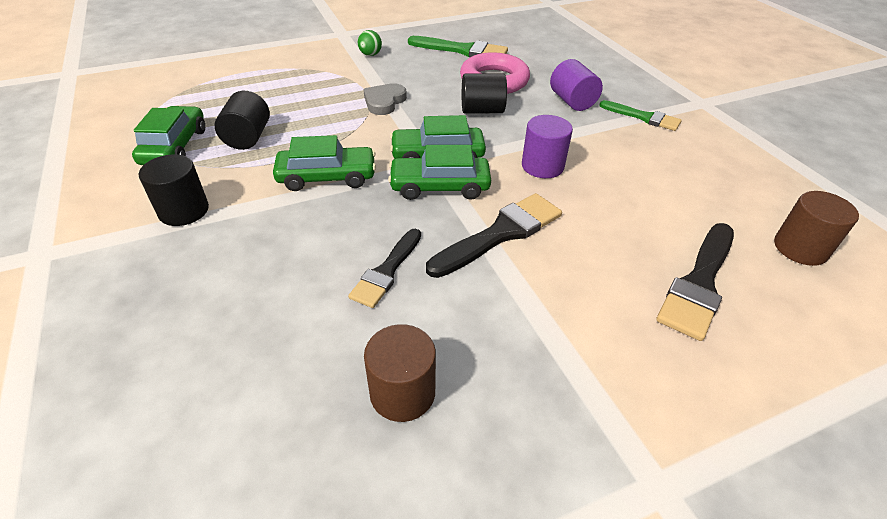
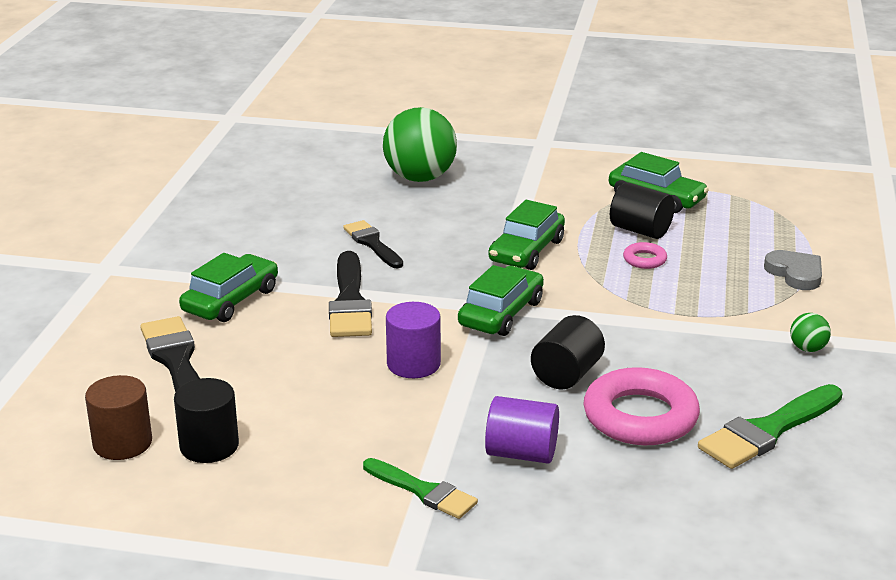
camera: 125 degrees right, 15 degrees down
black cylinder [139,154,209,226] -> black cylinder moved to [174,378,239,463]
grey heart [363,83,407,115] -> grey heart moved to [764,250,822,290]
brown cylinder [364,324,436,422] -> none
green car [388,145,491,200] -> green car moved to [179,253,278,322]
green brush [599,100,682,131] -> green brush turned 120 degrees counterclockwise [363,458,478,519]
none -> green ball [383,107,457,182]
none -> pink ring [623,242,667,269]

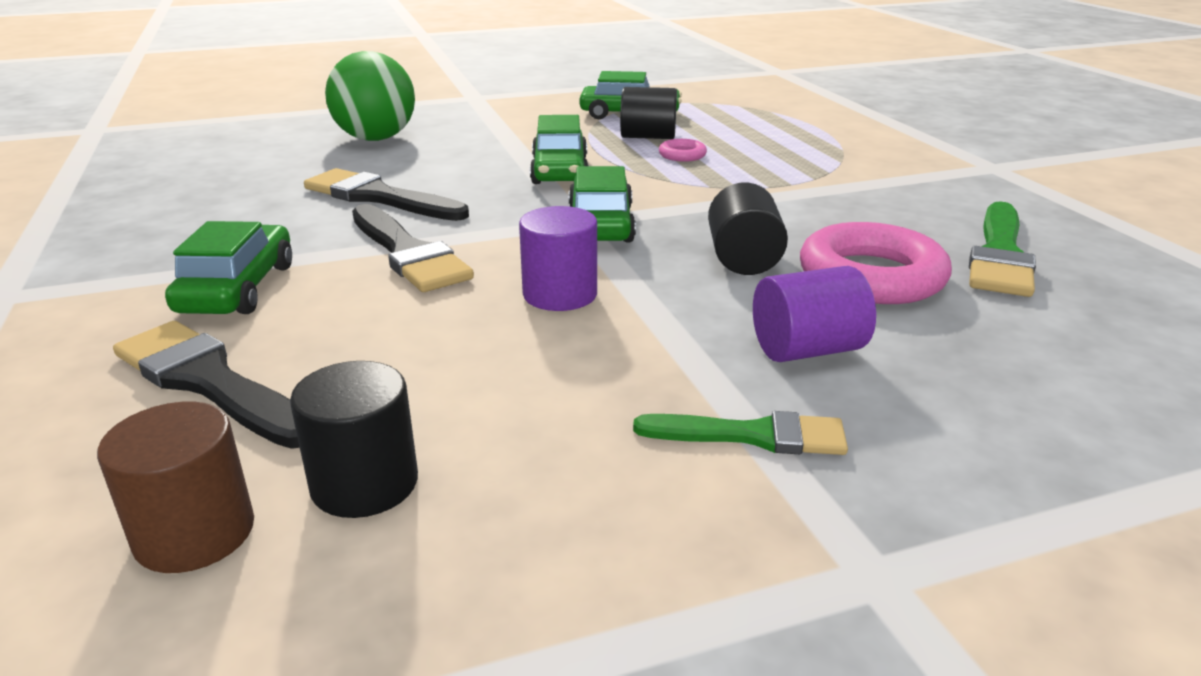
camera: 30 degrees left, 0 degrees up
black brush [343,220,403,268] -> black brush [304,168,469,221], size x1.52
grey heart [764,250,822,290] -> none
green ball [790,313,831,352] -> none

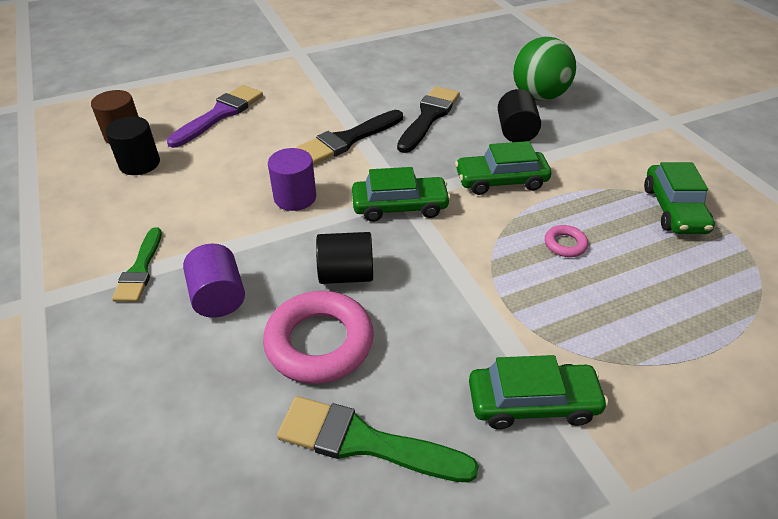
camera: 85 degrees right, 15 degrees up
black brush [113,321,300,449] -> purple brush [167,85,263,148]
green car [165,221,292,314] -> green car moved to [469,355,609,429]
black cylinder [620,87,677,139] -> black cylinder moved to [498,89,541,142]

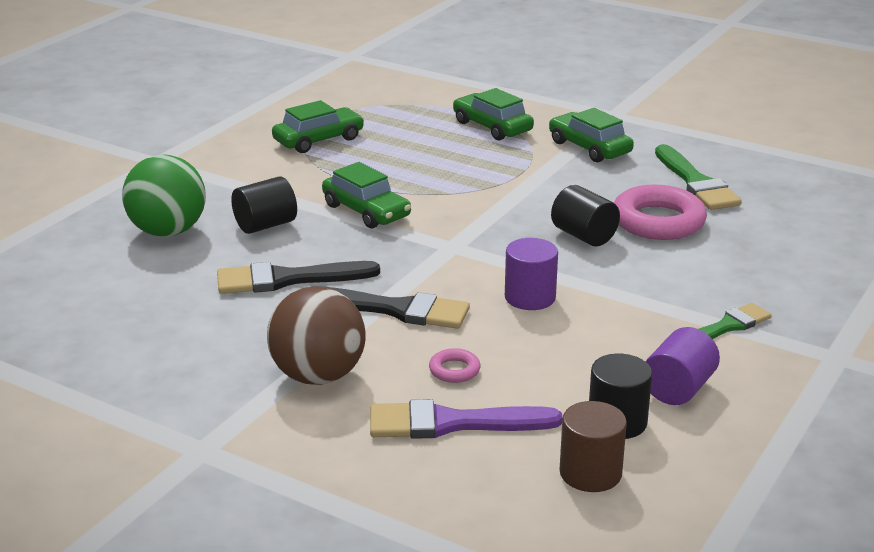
camera: 125 degrees left, 15 degrees down
purple cylinder [183,244,245,318] -> purple cylinder moved to [645,327,720,405]
green car [352,167,451,222] -> green car moved to [453,88,534,141]
pink ring [545,225,588,257] -> pink ring moved to [429,348,481,383]
none -> brown ball [267,286,366,385]

